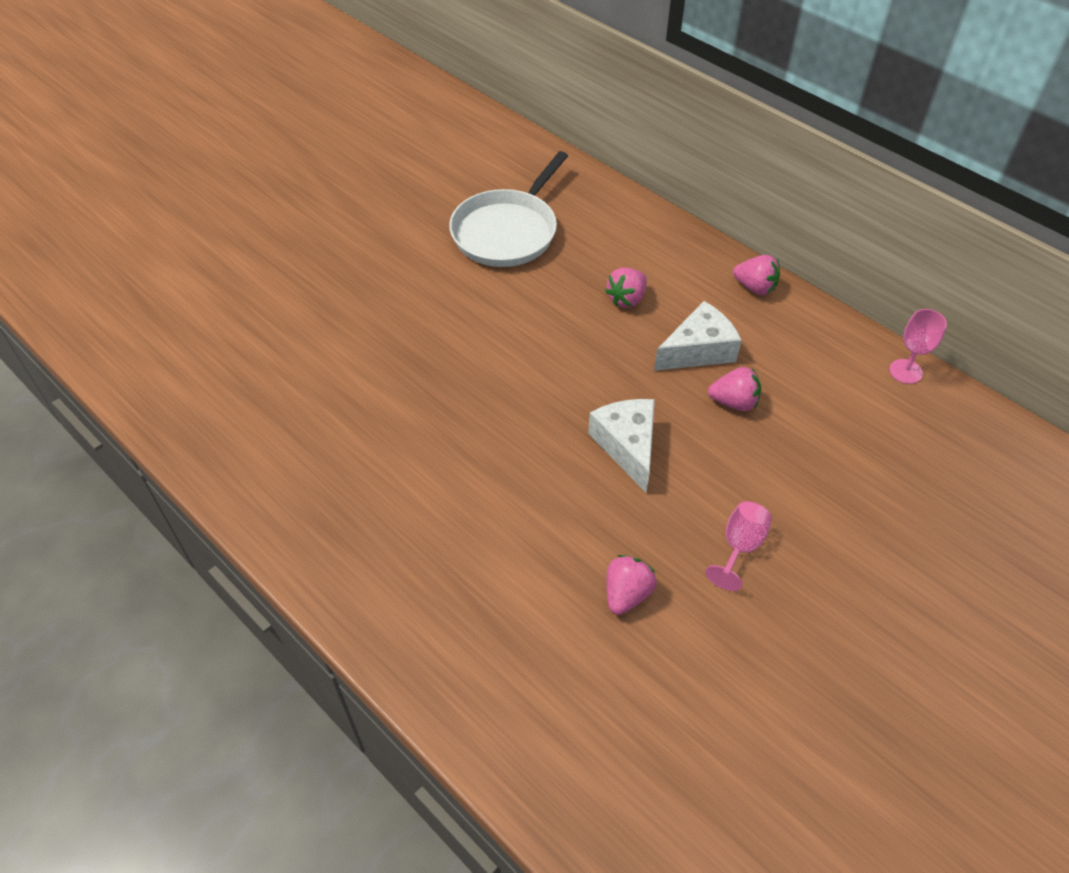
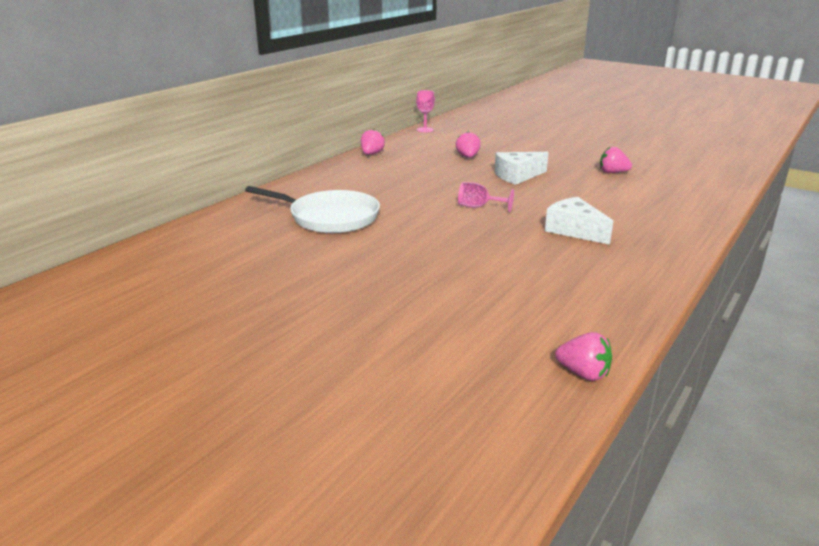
camera: 100 degrees left, 25 degrees down
pink strawberry [605,268,647,308] -> pink strawberry moved to [555,332,612,381]
white cheese [654,301,742,371] -> white cheese moved to [545,197,613,245]
pink goblet [705,501,772,591] -> pink goblet moved to [458,182,514,212]

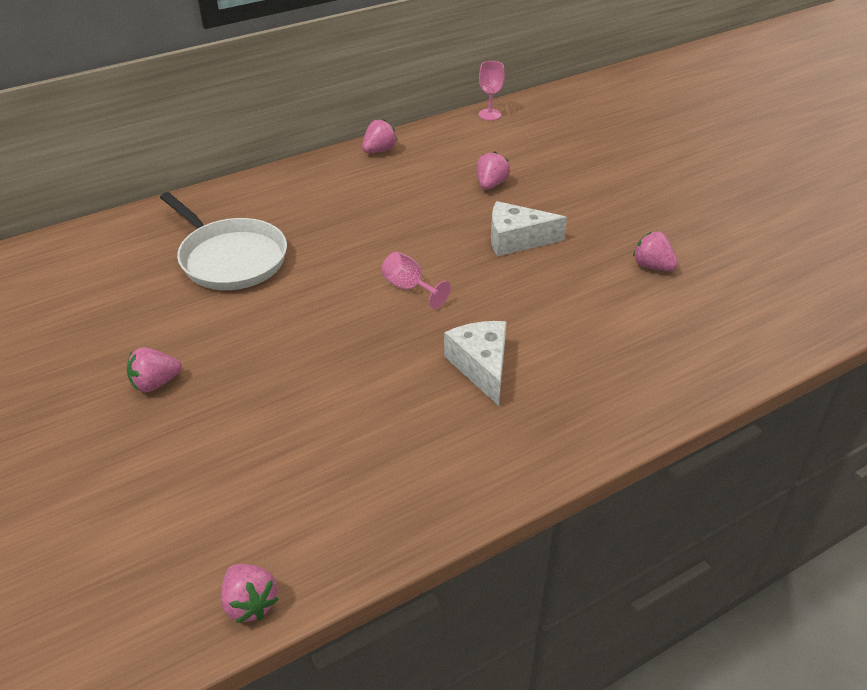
camera: 25 degrees right, 15 degrees up
none -> pink strawberry [127,347,182,392]

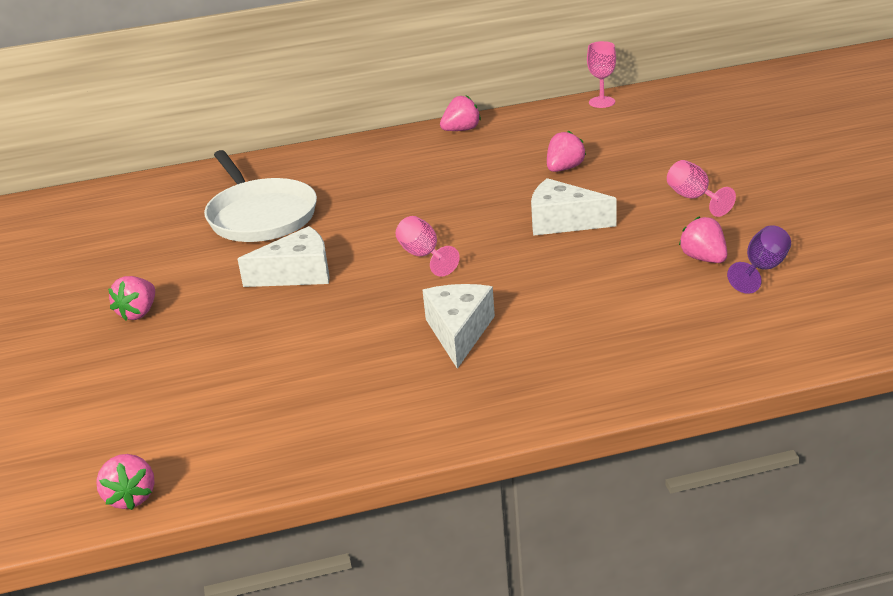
camera: 20 degrees right, 10 degrees down
pink strawberry [127,347,182,392] -> pink strawberry turned 60 degrees counterclockwise [108,276,155,321]
none -> white cheese [237,226,330,287]
none -> pink goblet [667,160,736,217]
none -> purple goblet [727,225,791,294]

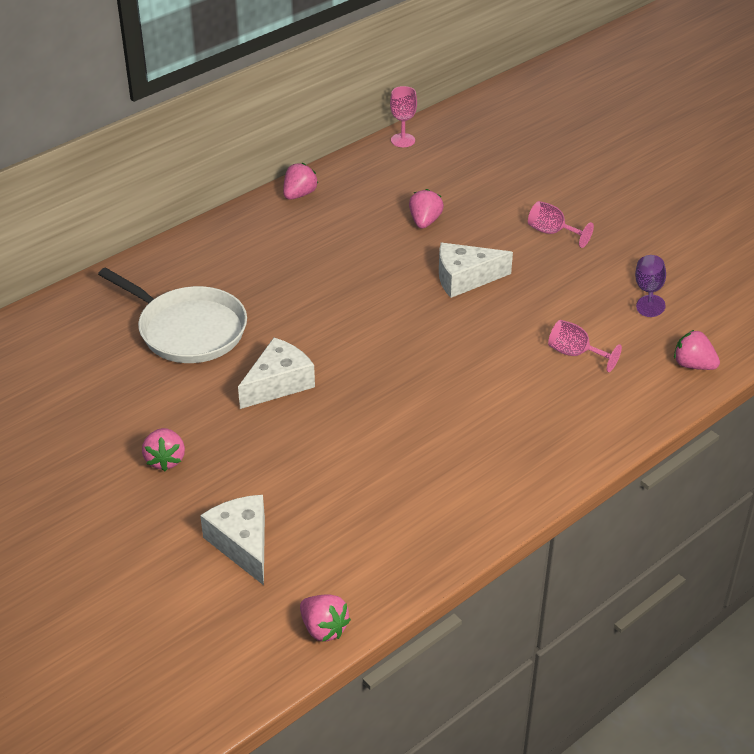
camera: 30 degrees left, 10 degrees up
pink goblet [396,216,460,277] -> pink goblet moved to [548,320,622,372]
white cheese [423,284,495,369] -> white cheese moved to [200,495,265,585]
pink strawberry [679,216,727,263] -> pink strawberry moved to [674,330,720,370]

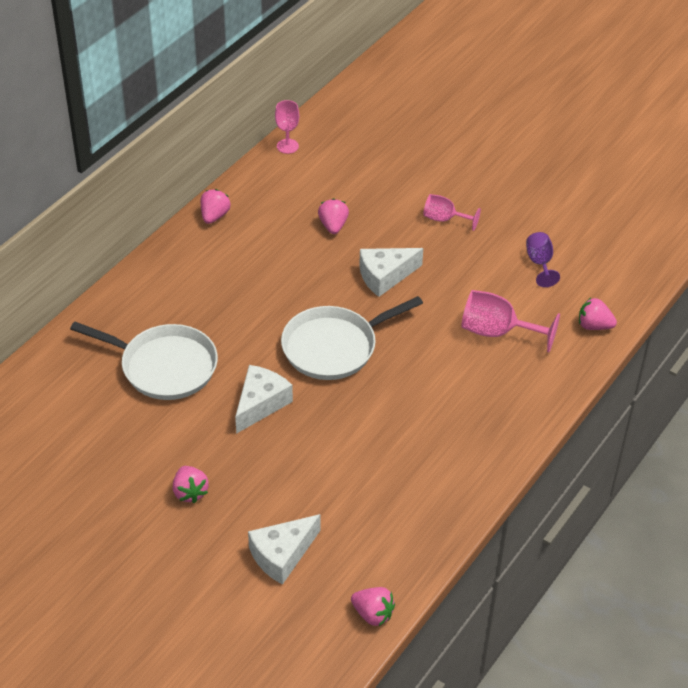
camera: 15 degrees left, 5 degrees up
white cheese [200,495,265,585] -> white cheese turned 90 degrees counterclockwise [248,514,321,585]
pink goblet [548,320,622,372] -> pink goblet [461,290,560,352], size x1.60
none -> white pan [281,296,423,380]

